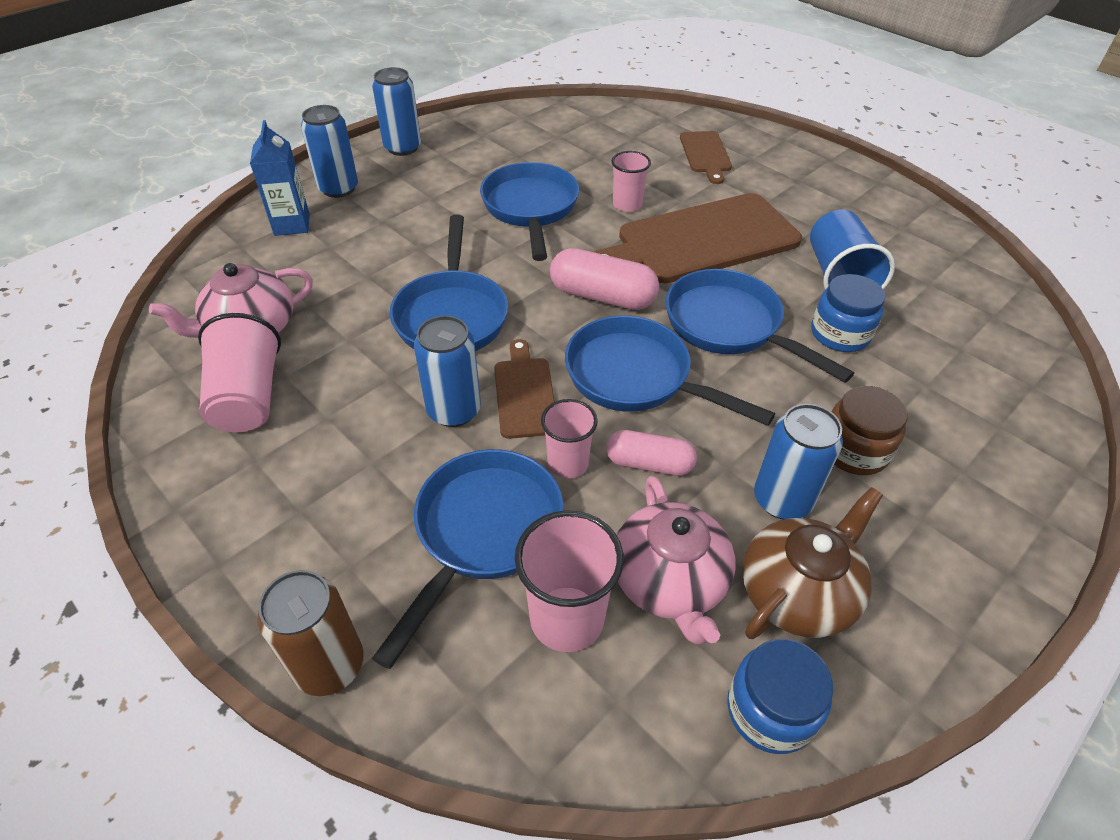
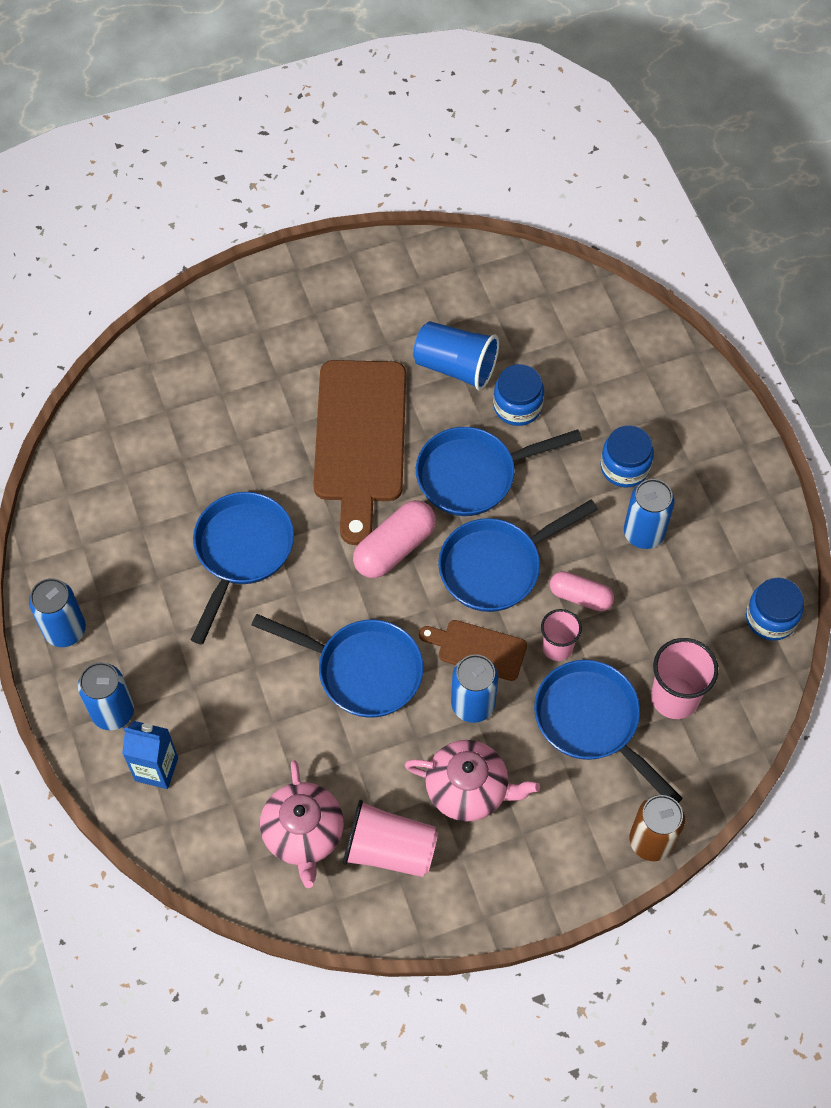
camera: 65 degrees left, 15 degrees up
blue pan [480,162,579,261] -> blue pan turned 90 degrees clockwise [191,492,294,645]
pink capsule [606,430,697,476] -> pink capsule turned 75 degrees clockwise [550,571,614,611]
pink cup [612,151,651,212] -> none
pink teapot [617,476,735,644] -> pink teapot moved to [405,740,540,822]
brown cutting board [680,131,732,184] -> none
brown teapot [742,487,883,639] -> none
brown jar [832,386,908,475] -> blue jar [600,425,654,487]

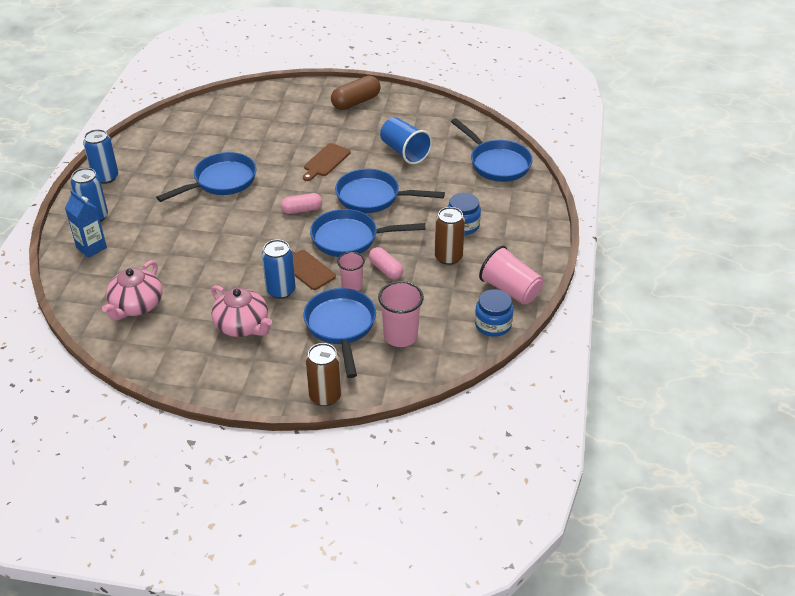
camera: 30 degrees right, 20 degrees down
blue pan [251,614,424,718] -> blue pan moved to [451,118,533,182]
brown cutting board [313,360,406,545] -> brown cutting board [303,143,350,181], size x0.49
pink cup [343,800,438,877] -> pink cup moved to [479,246,543,305]
pink capsule [353,500,436,578] -> pink capsule [281,193,322,214], size x0.66
blue jar [493,364,544,426] -> none
blue can [624,479,675,549] -> brown can [434,207,465,265]
none -> brown capsule [331,76,381,110]

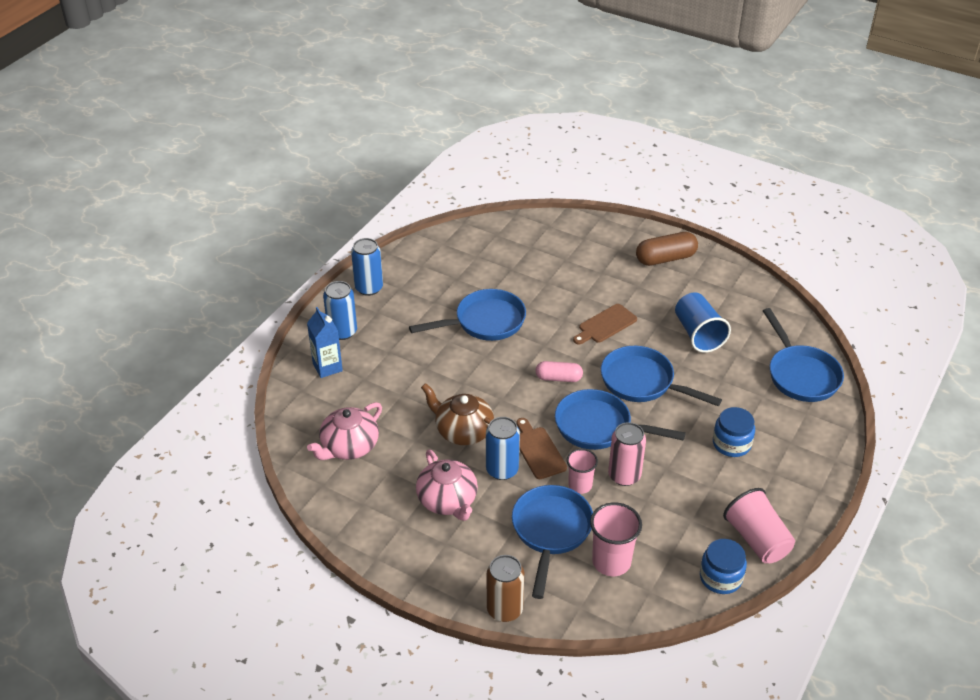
camera: 20 degrees right, 0 degrees up
pink capsule [369,247,403,279] -> pink can [608,422,646,486]
brown can [434,207,465,265] -> none
none -> brown teapot [421,383,494,445]

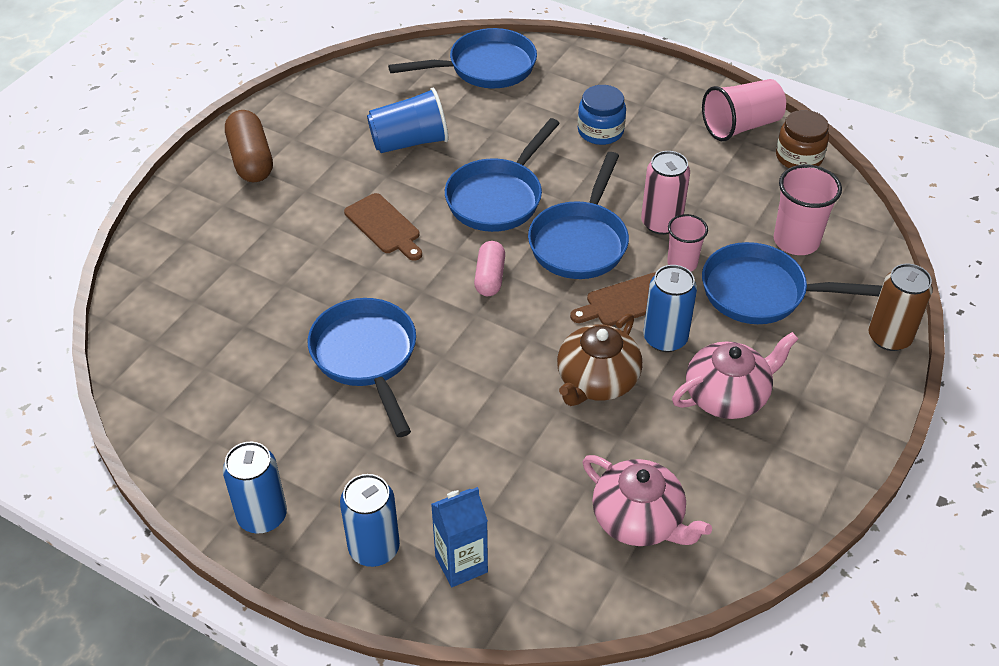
camera: 90 degrees left, 5 degrees up
blue jar [700,539,747,594] -> brown jar [776,110,829,168]

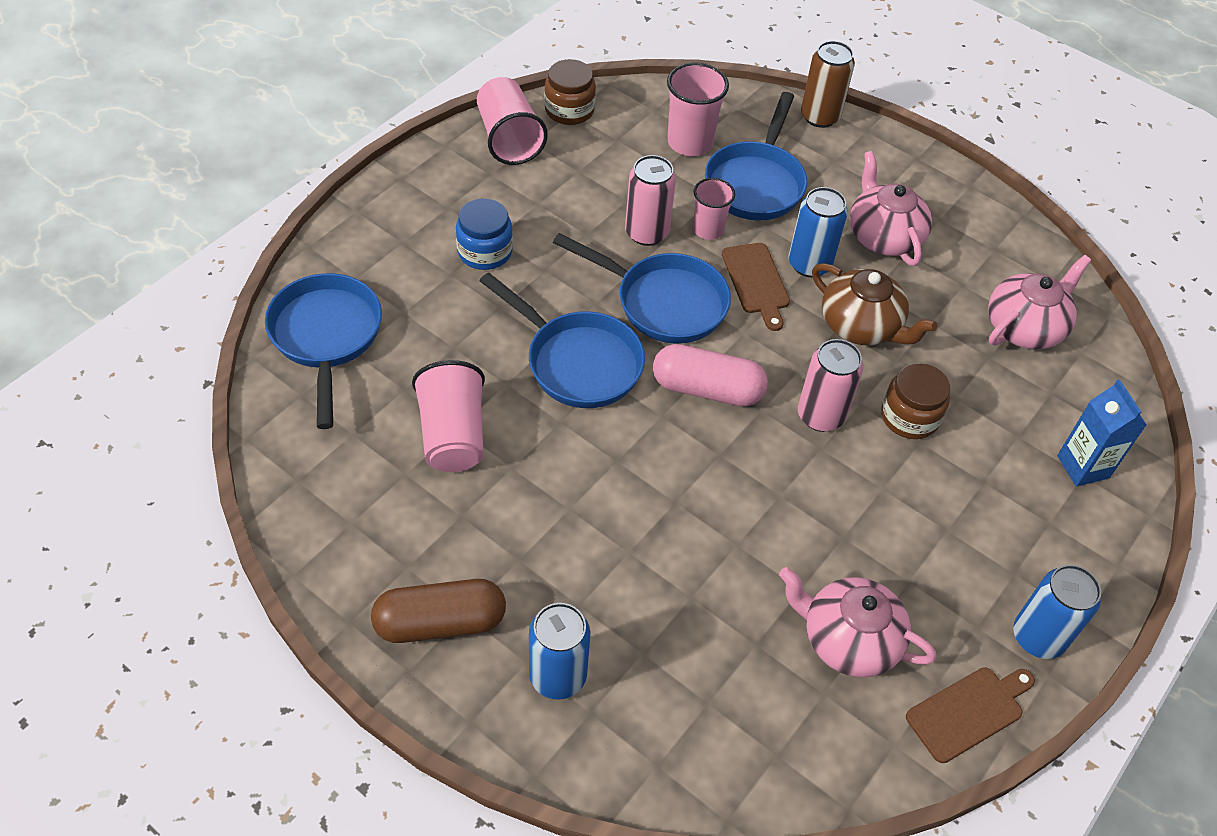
camera: 85 degrees left, 5 degrees up
blue pan [308,298,416,437] -> none
blue can [340,474,400,567] -> blue can moved to [529,603,590,699]
brown cutting board [344,193,422,261] -> brown cutting board moved to [906,667,1035,763]
blue cup [367,88,448,153] -> pink cup [412,360,485,472]
pink capsule [474,241,505,296] -> pink capsule [653,344,768,406], size x1.52
none -> pink teapot [779,567,936,678]
none -> pink can [798,339,863,432]
none -> brown jar [881,363,950,439]

